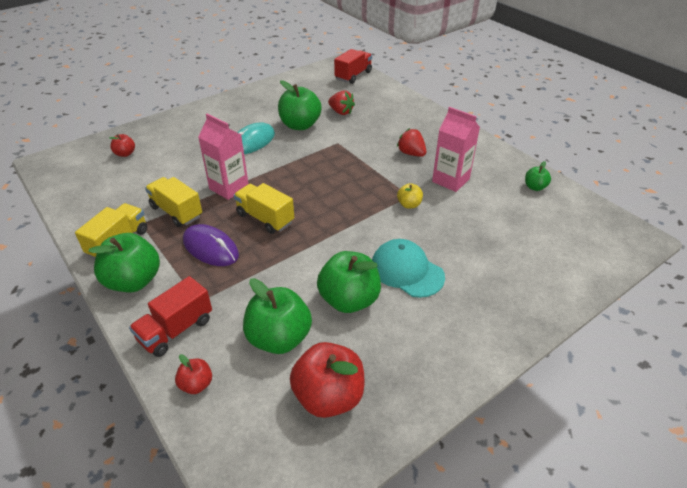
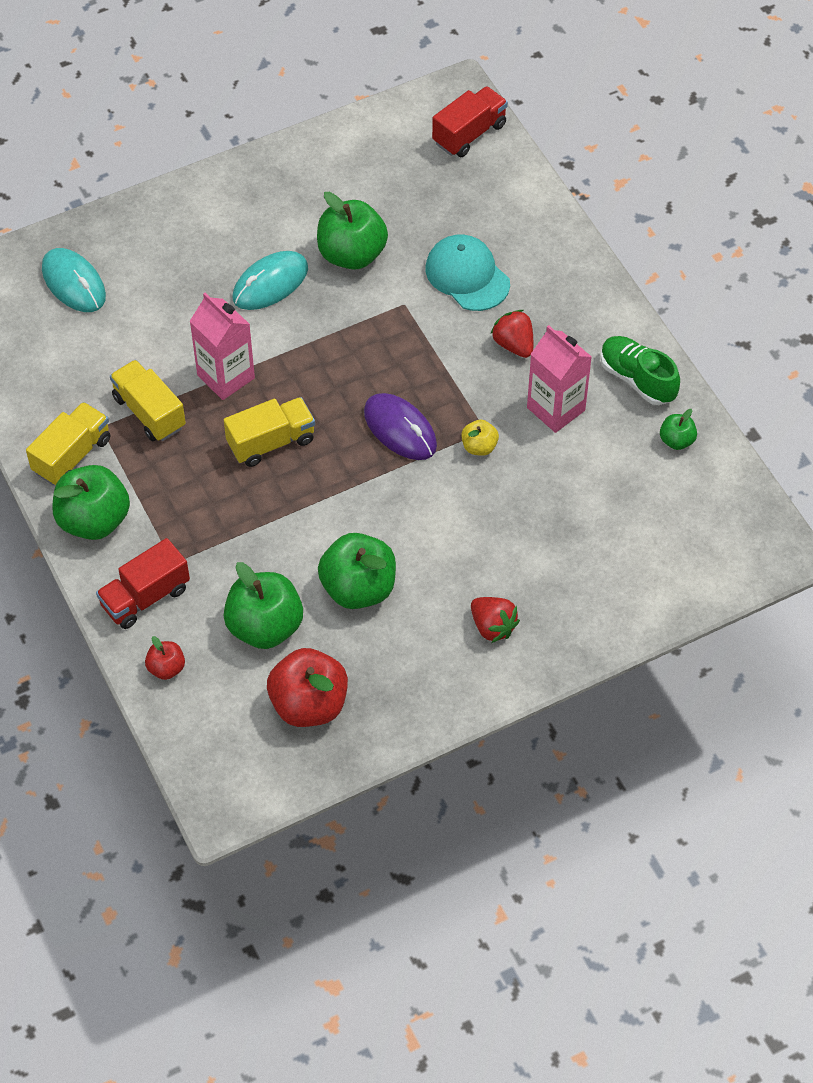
camera: 10 degrees right, 15 degrees up
red apple [109,134,135,157] -> turquoise mouse [42,248,106,312]
purple mouse [183,224,239,266] -> purple mouse moved to [364,393,437,460]
yellow truck [234,183,294,234] -> yellow truck turned 105 degrees clockwise [224,397,315,467]
red strawberry [328,90,355,115] -> red strawberry moved to [471,597,520,643]
turquoise cap [372,239,445,298] -> turquoise cap moved to [426,235,510,311]
none -> green shoe [600,336,680,405]

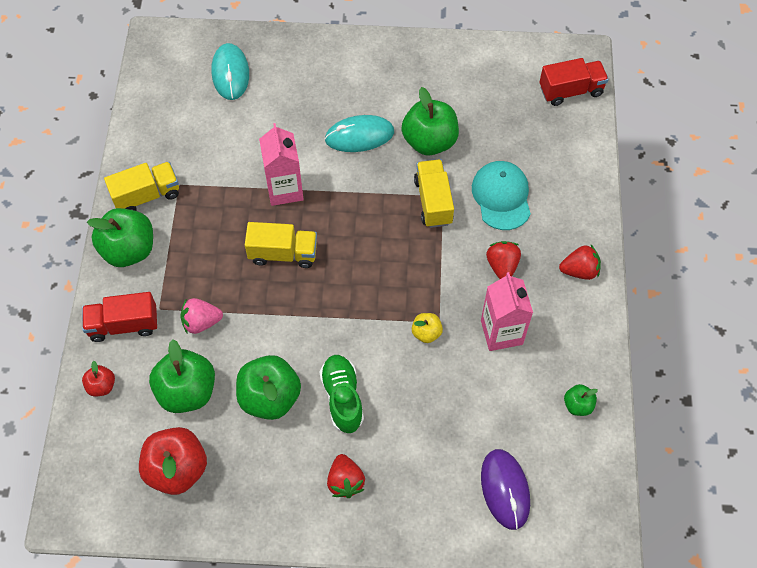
camera: 30 degrees right, 5 degrees up
yellow truck [110,360,186,441] -> yellow truck moved to [414,159,454,228]
purple mouse [364,393,437,460] -> purple mouse moved to [481,449,530,530]
green shoe [600,336,680,405] -> green shoe moved to [319,355,364,433]
none -> pink strawberry [180,298,223,334]
none -> red strawberry [559,245,601,280]

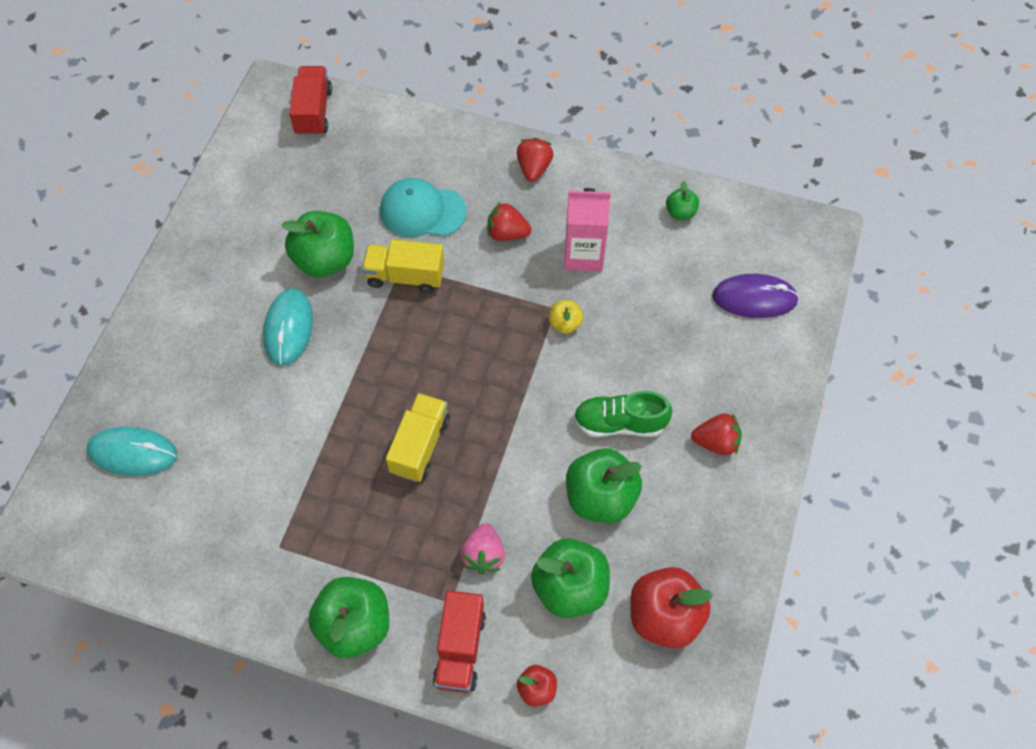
camera: 75 degrees left, 0 degrees up
yellow truck [104,162,179,211] -> none
pink carton [259,123,304,206] -> none

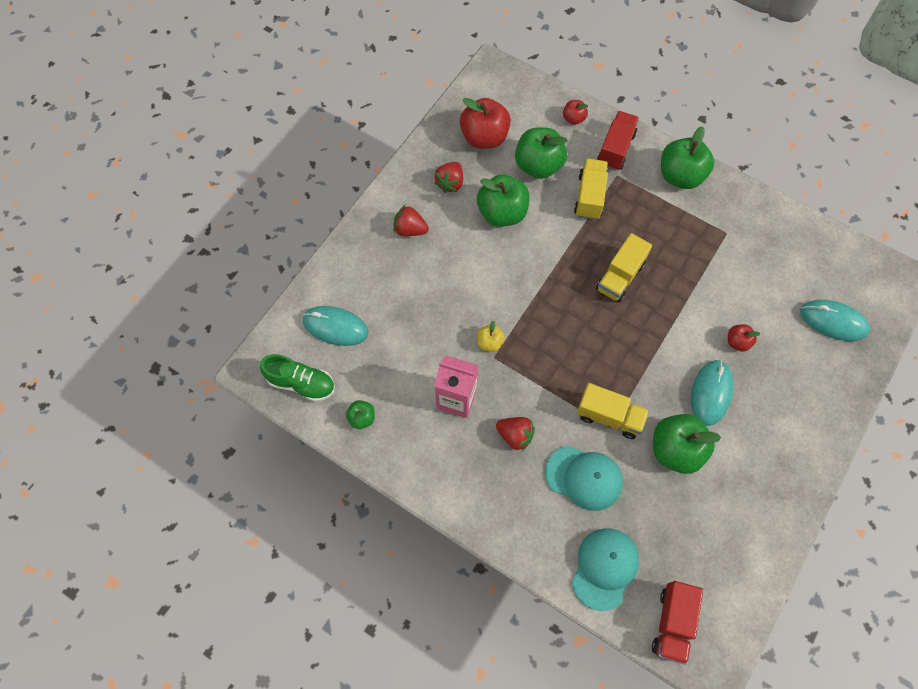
camera: 165 degrees left, 5 degrees up
pink strawberry [461,523,505,574] -> yellow truck [574,159,608,220]
red strawberry [517,138,554,182] -> red strawberry moved to [434,162,463,193]
green shoe [574,391,673,437] -> green shoe moved to [260,354,335,402]
purple mouse [712,274,799,318] -> turquoise mouse [303,306,369,346]
none -> turquoise cap [572,528,639,611]
none -> red apple [728,324,760,352]

